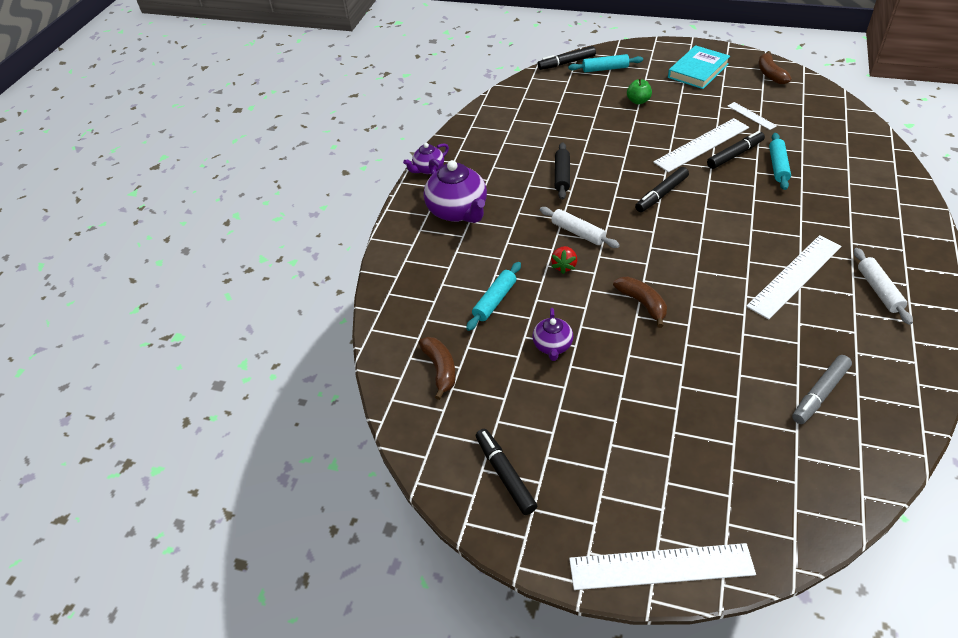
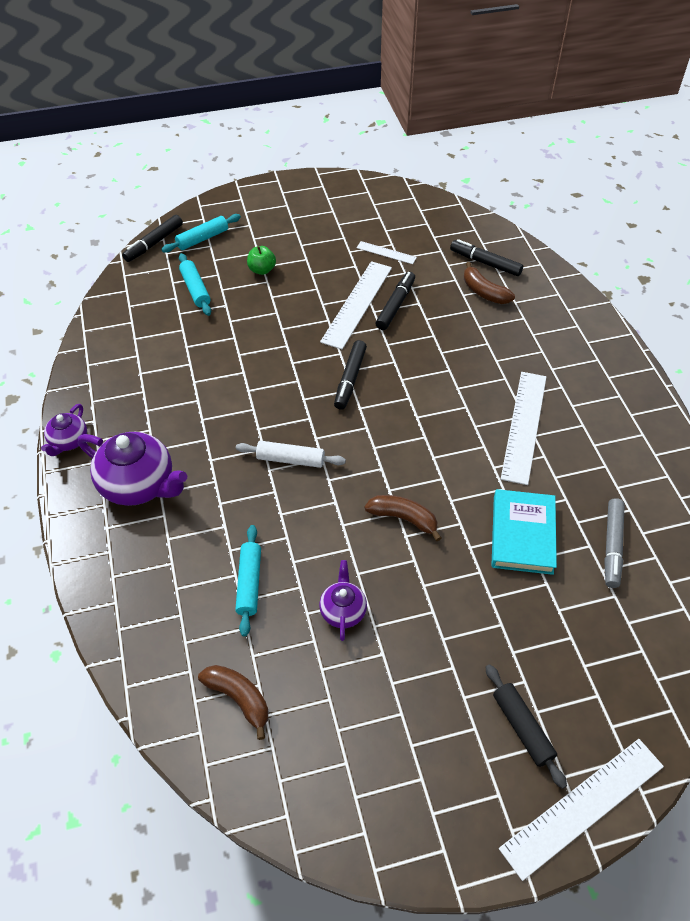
camera: 35 degrees left, 5 degrees up
black marker [476,429,537,515] -> black marker moved to [450,239,523,276]
purple teapot [532,308,573,361] -> purple teapot turned 150 degrees counterclockwise [319,560,367,641]
red strawberry [551,246,577,274] -> none
black rolling pin [555,142,570,200] -> black rolling pin moved to [486,664,567,789]
turquoise book [668,45,730,89] -> turquoise book moved to [491,489,557,575]
brown banana [758,51,792,84] -> brown banana moved to [464,262,515,304]
turquoise rolling pin [769,133,791,190] -> turquoise rolling pin moved to [179,253,211,316]
white rolling pin [854,248,913,325] -> none

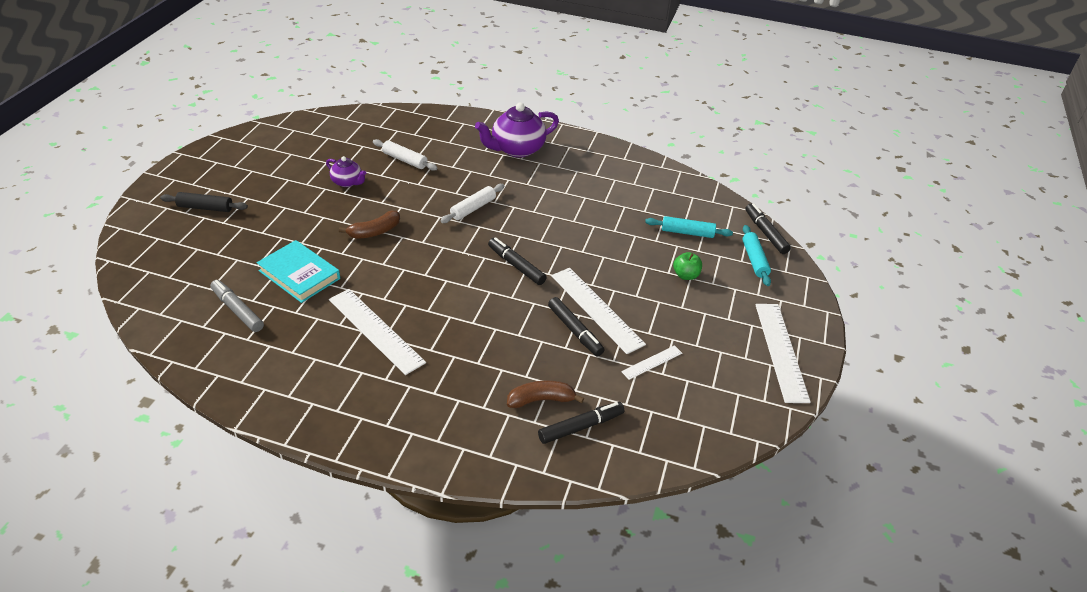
camera: 120 degrees right, 10 degrees down
purple teapot [41,404,87,456] -> none
brown banana [198,665,268,740] -> none
turquoise rolling pin [235,525,261,637] -> white rolling pin [373,139,438,171]
white ruler [499,739,664,881] -> white ruler moved to [755,304,811,403]

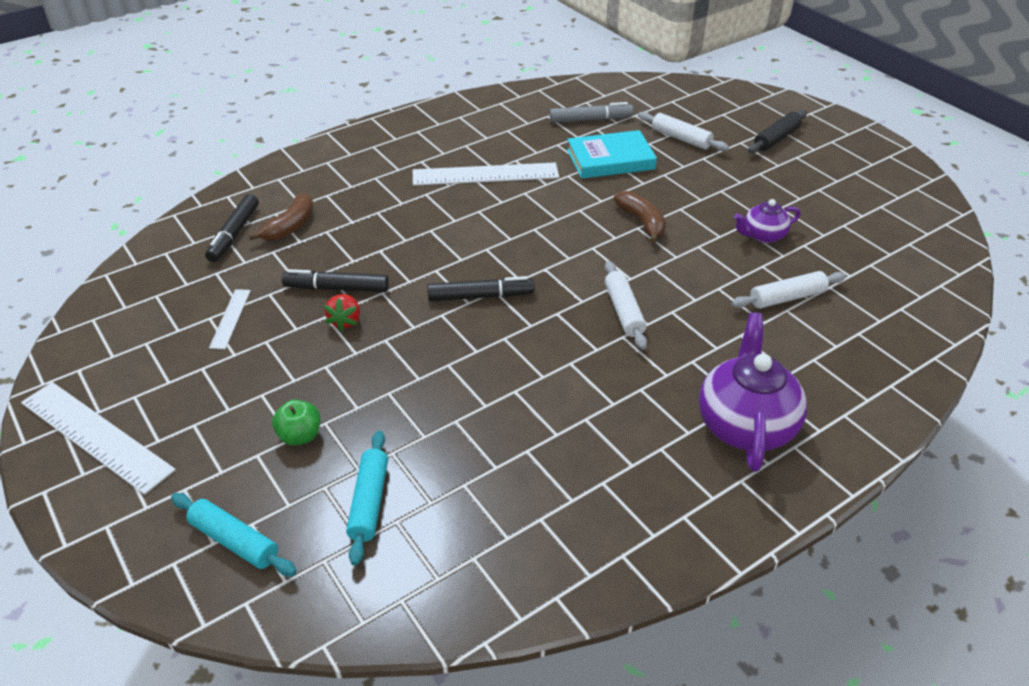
camera: 130 degrees right, 0 degrees up
brown banana [339,211,400,239] -> brown banana turned 150 degrees clockwise [614,191,666,244]
white ruler [551,268,646,354] -> red strawberry [324,294,360,331]
turquoise rolling pin [645,216,733,238] -> turquoise rolling pin turned 45 degrees counterclockwise [346,431,388,566]
black marker [745,203,791,254] -> none
none -> white rolling pin [638,112,729,151]

